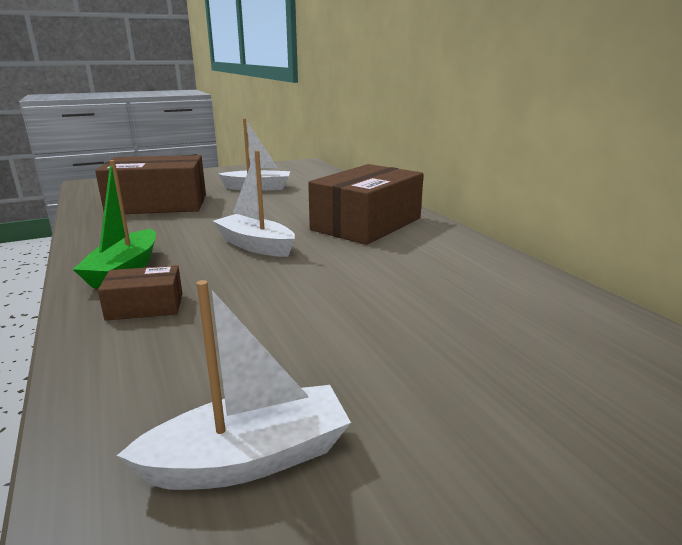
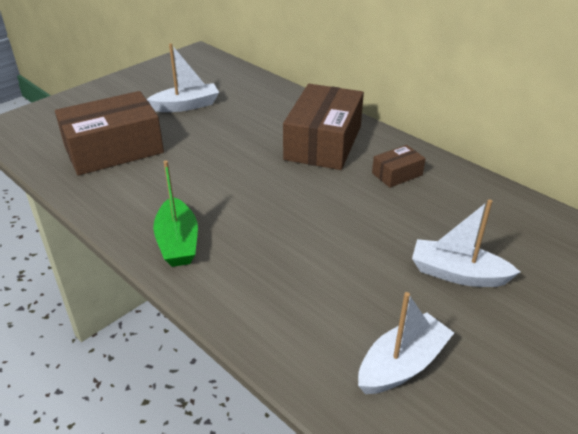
camera: 20 degrees left, 15 degrees up
brown box [98,265,182,321] -> brown box moved to [372,145,426,188]
white boat [213,151,295,257] -> white boat moved to [412,200,520,287]

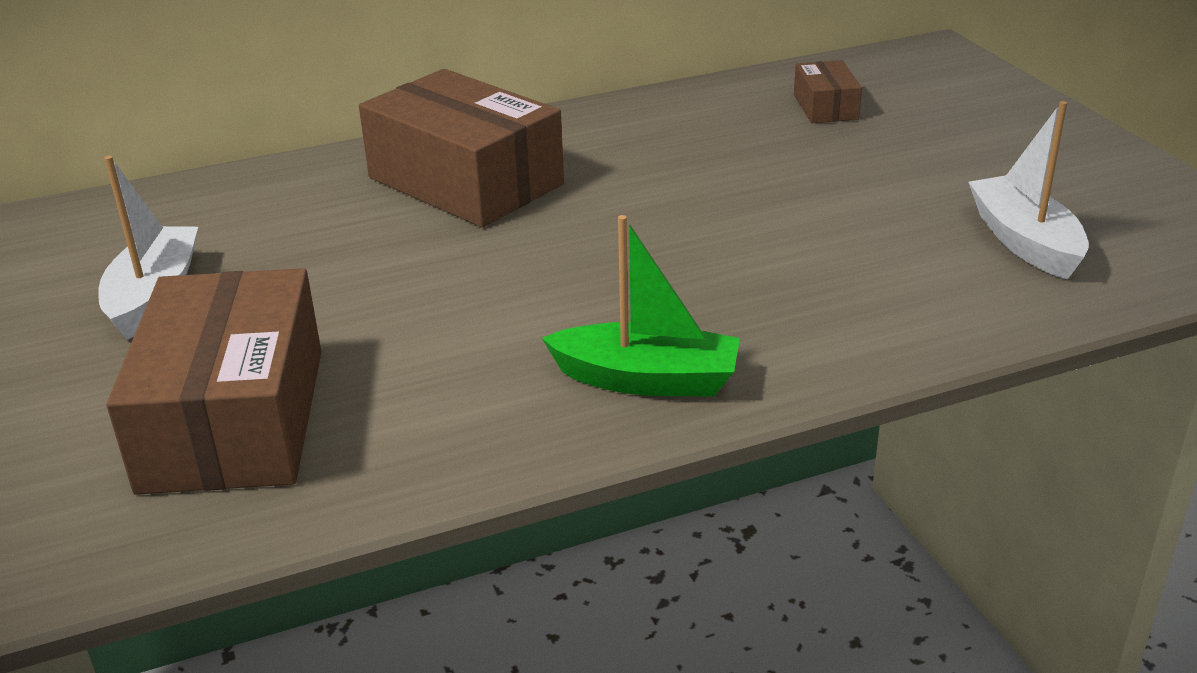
camera: 65 degrees left, 5 degrees down
brown box [372,145,426,188] -> brown box moved to [794,60,862,123]
white boat [412,200,520,287] -> none

